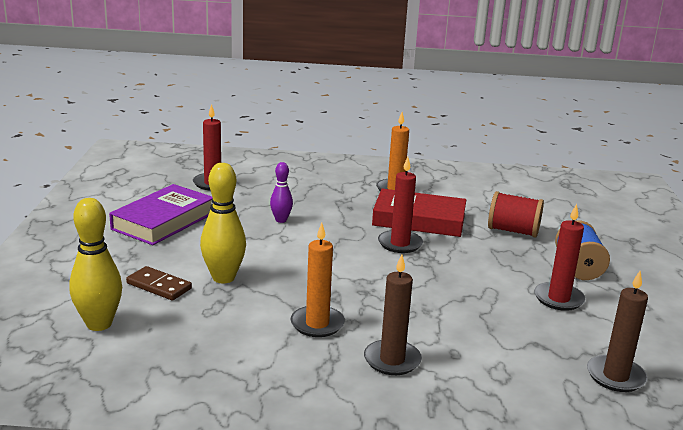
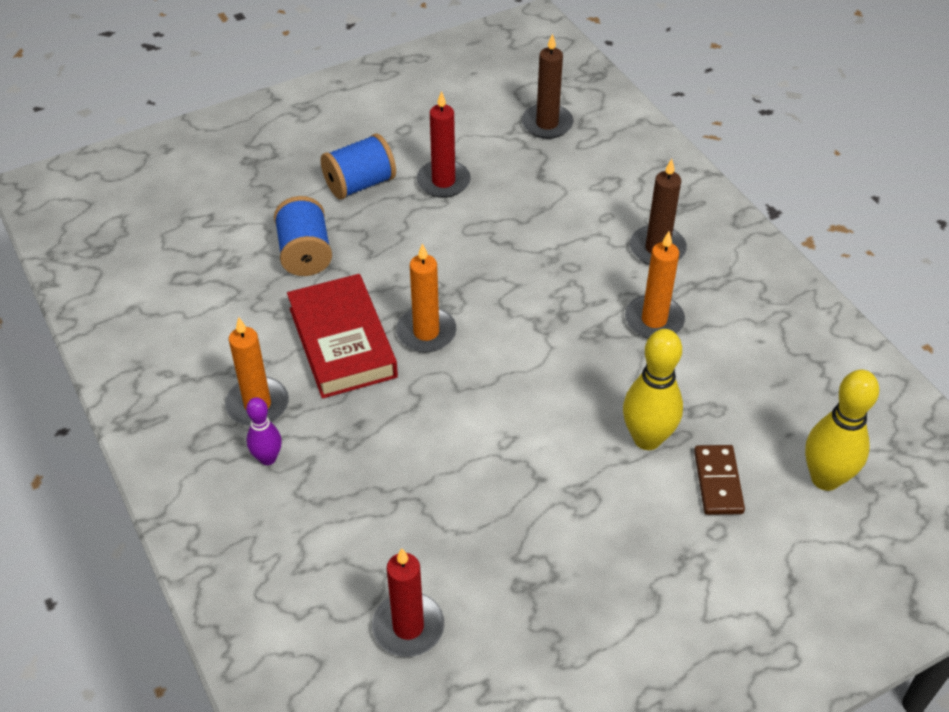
camera: 120 degrees left, 25 degrees up
purple book [109,184,213,245] -> none
purple bowling pin [270,162,293,223] -> purple bowling pin moved to [246,397,282,465]
red candle [378,157,423,253] -> orange candle [396,243,456,352]
red spool [488,191,544,237] -> blue spool [274,196,332,276]

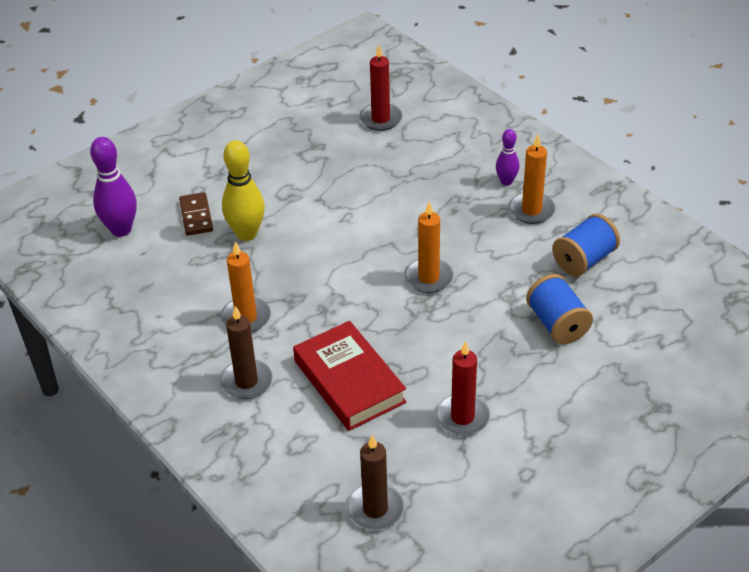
camera: 170 degrees right, 5 degrees down
red book [287,274,398,399] -> red book moved to [293,321,406,431]
blue spool [321,133,396,200] -> blue spool moved to [552,214,620,276]
yellow bowling pin [805,370,879,491] -> purple bowling pin [90,137,137,237]

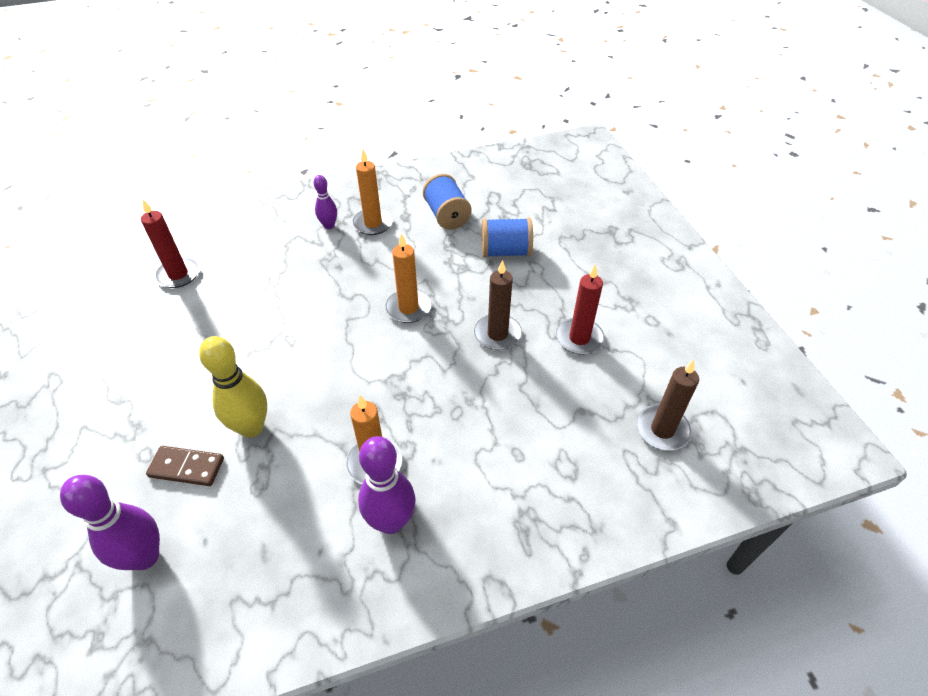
camera: 70 degrees left, 5 degrees up
brown candle [220,306,272,399] -> brown candle moved to [474,260,522,350]
red book [293,321,406,431] -> none
none -> purple bowling pin [358,436,415,534]

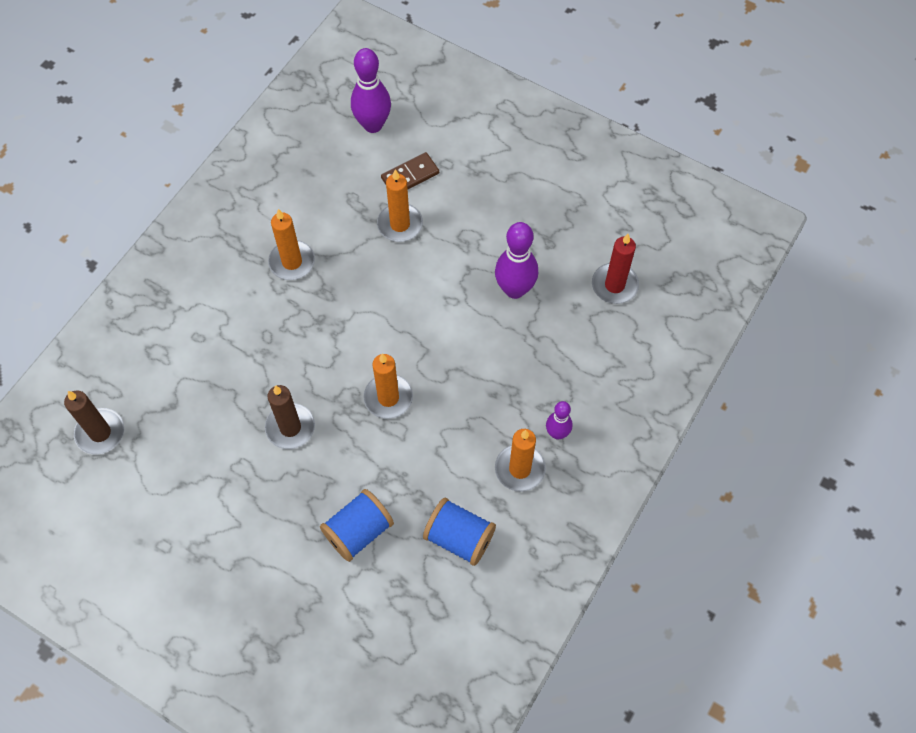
camera: 140 degrees right, 15 degrees up
yellow bowling pin [199,336,267,438] -> orange candle [377,169,423,242]
purple bowling pin [358,436,415,534] -> purple bowling pin moved to [495,222,538,299]
red candle [556,264,605,355] -> none

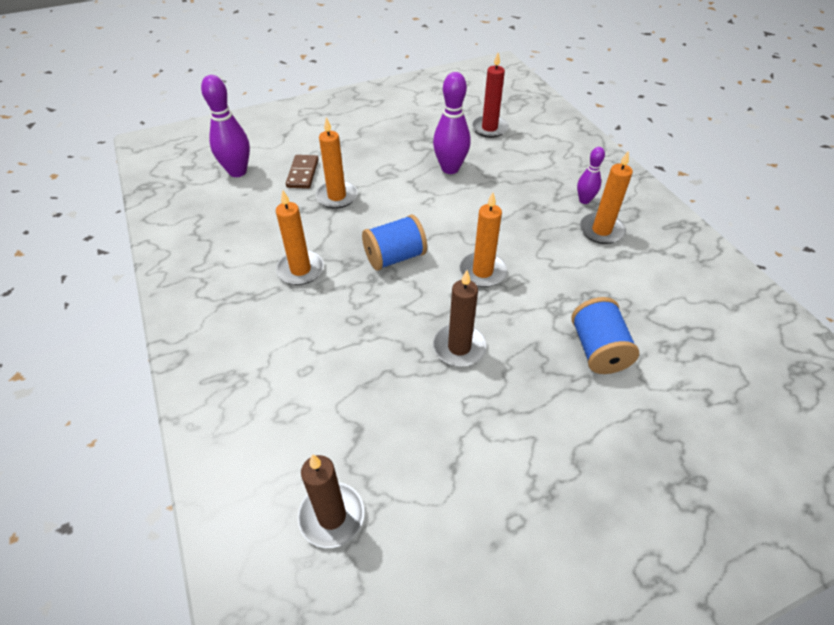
camera: 55 degrees left, 15 degrees down
blue spool [423,498,496,566] -> blue spool moved to [362,215,427,271]

